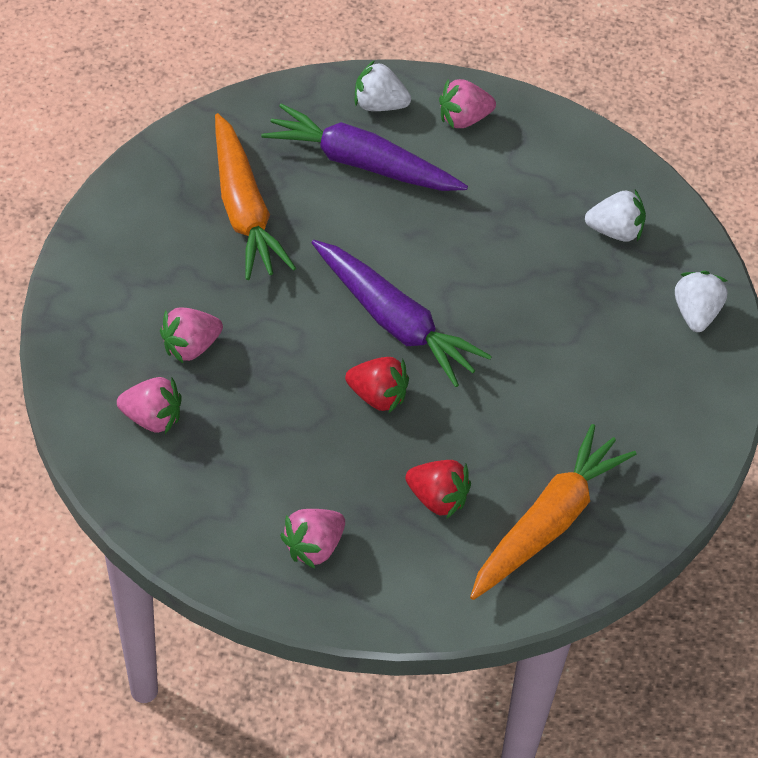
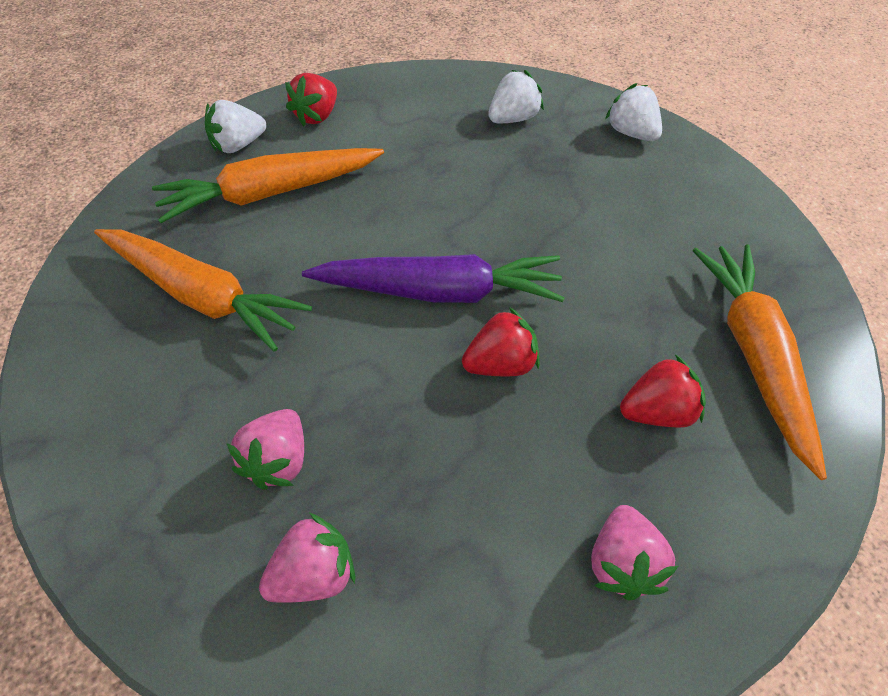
camera: 40 degrees left, 0 degrees up
purple carrot [261,104,468,191] -> orange carrot [152,148,384,223]
pink strawberry [439,79,496,129] -> red strawberry [285,73,337,126]

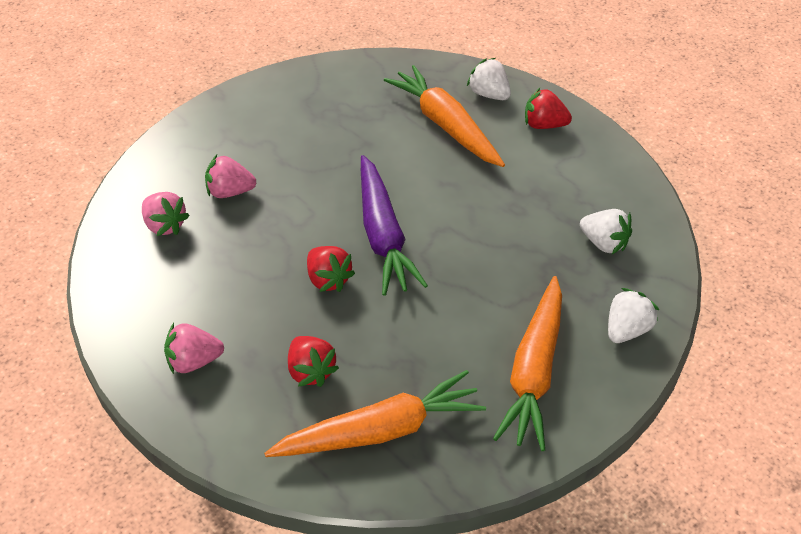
camera: 75 degrees right, 5 degrees down
orange carrot [94,229,312,352] -> orange carrot moved to [493,276,562,451]

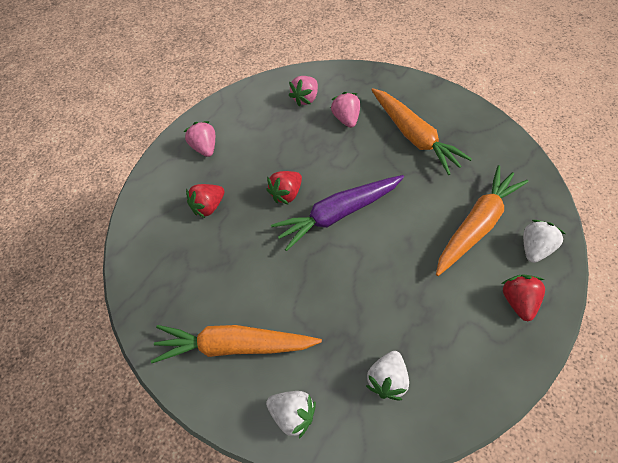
camera: 80 degrees right, 10 degrees up
orange carrot [264,370,486,457] -> orange carrot moved to [372,88,472,175]

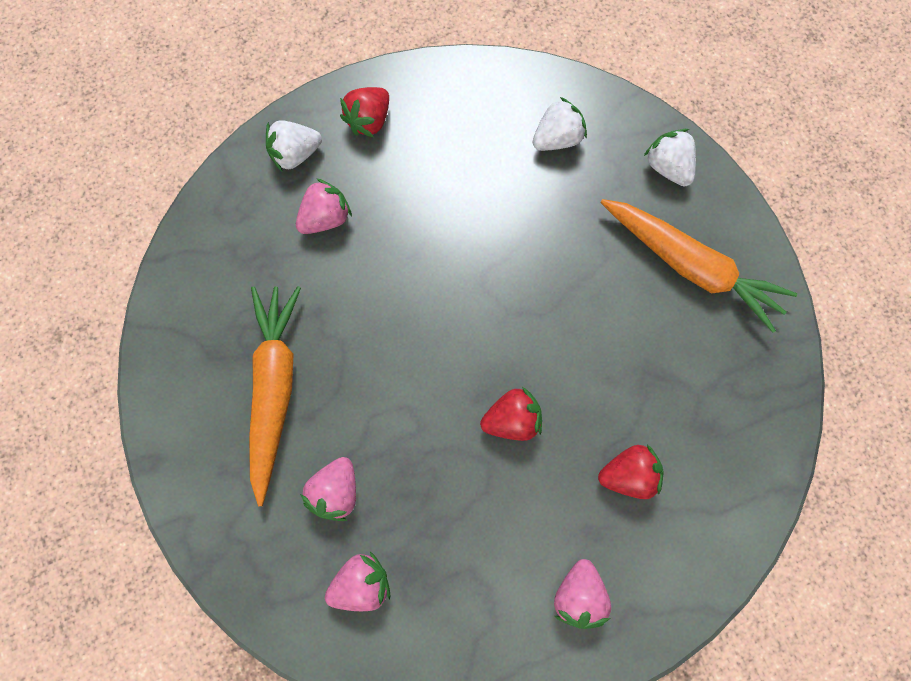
camera: 150 degrees left, 15 degrees up
purple carrot [271,175,404,251] -> none
orange carrot [436,165,528,276] -> pink strawberry [296,178,352,234]

